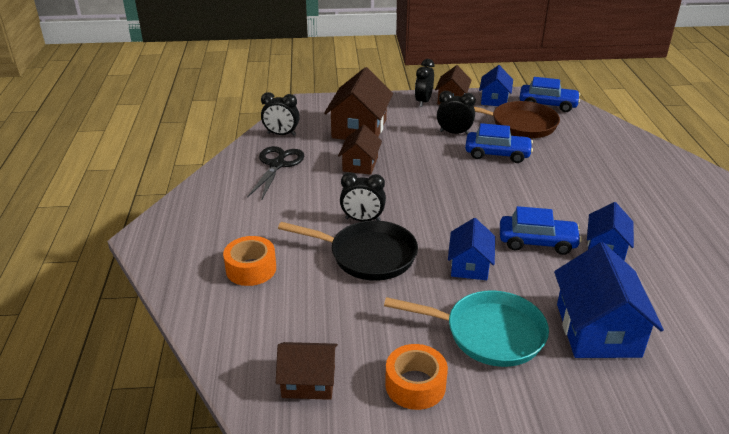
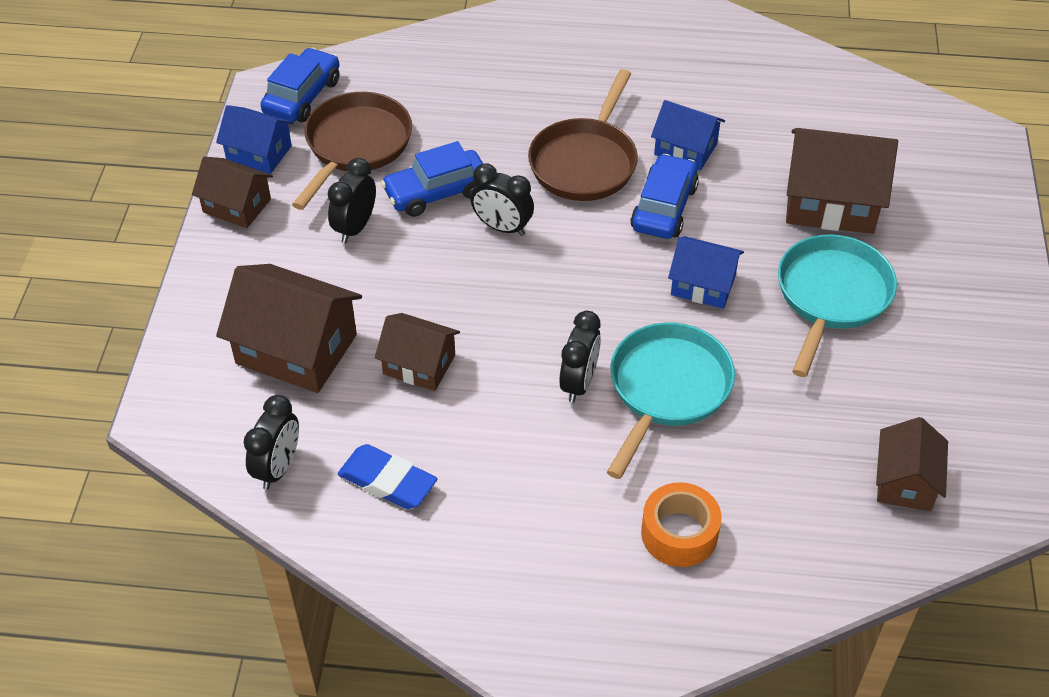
camera: 80 degrees left, 15 degrees up
black scissors [247,146,304,199] -> blue eraser [338,444,437,509]
black pan [278,221,418,281] -> turquoise pan [607,322,735,479]
orange tape [385,344,448,410] -> none
black clock [415,59,435,107] -> black clock moved to [471,163,534,236]
blue car [465,123,533,163] -> blue car turned 135 degrees counterclockwise [381,141,483,217]
blue house [554,242,664,358] -> brown house [786,128,898,234]
none -> brown pan [528,69,638,201]

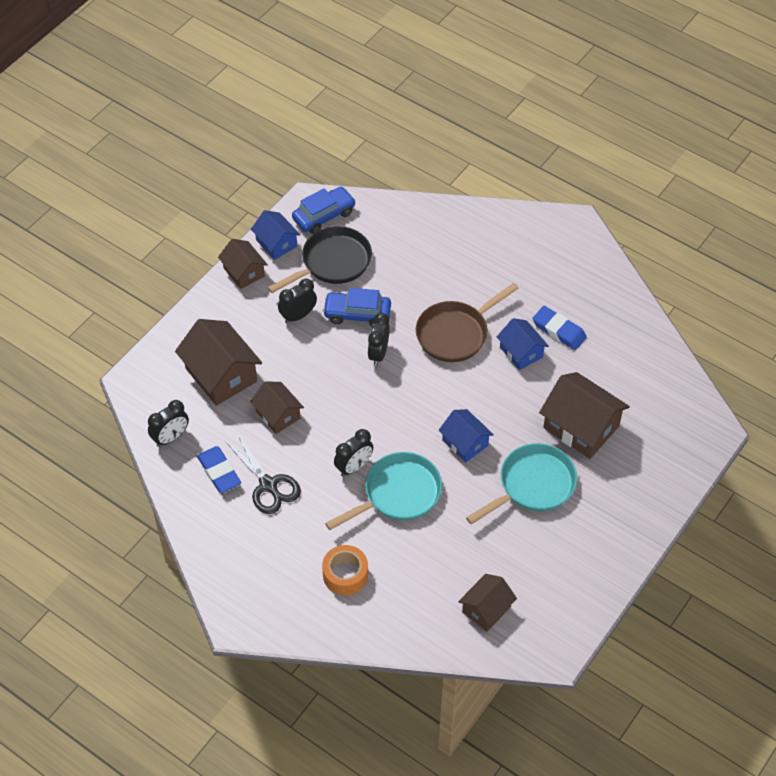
camera: 30 degrees right, 5 degrees up
brown pan [292,92,412,210] -> black pan [268,226,372,293]
black clock [471,163,534,236] -> black clock turned 45 degrees clockwise [368,313,390,366]
blue car [630,154,699,239] -> none
none -> black scissors [225,433,301,514]
none -> blue eraser [532,306,587,350]

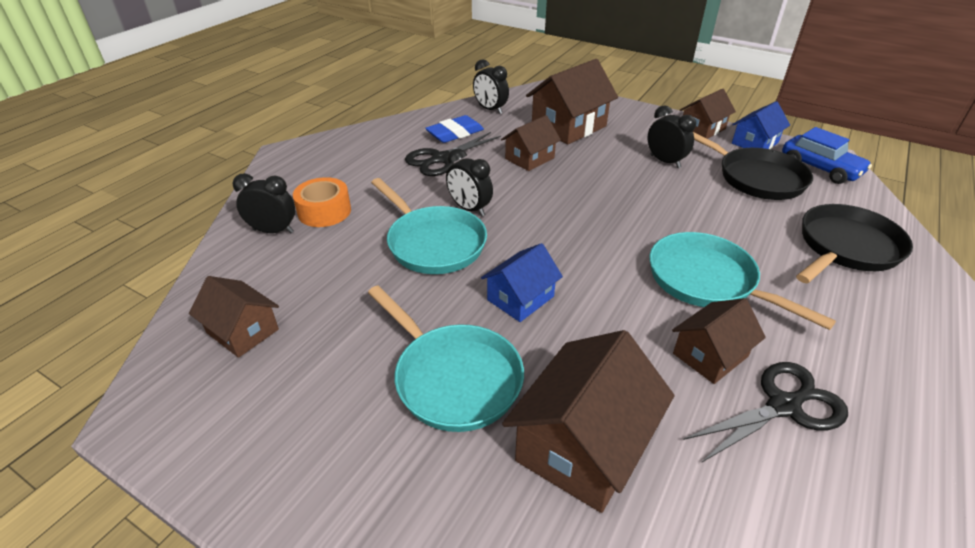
camera: 85 degrees right, 15 degrees down
blue car [323,288,391,326] -> none
black clock [368,313,390,366] -> black clock moved to [233,173,295,233]
brown pan [416,283,519,362] -> turquoise pan [650,232,836,330]
blue house [497,318,549,370] -> brown house [672,298,766,384]
blue eraser [532,306,587,350] -> black scissors [683,362,848,463]
none -> black pan [796,204,913,283]

